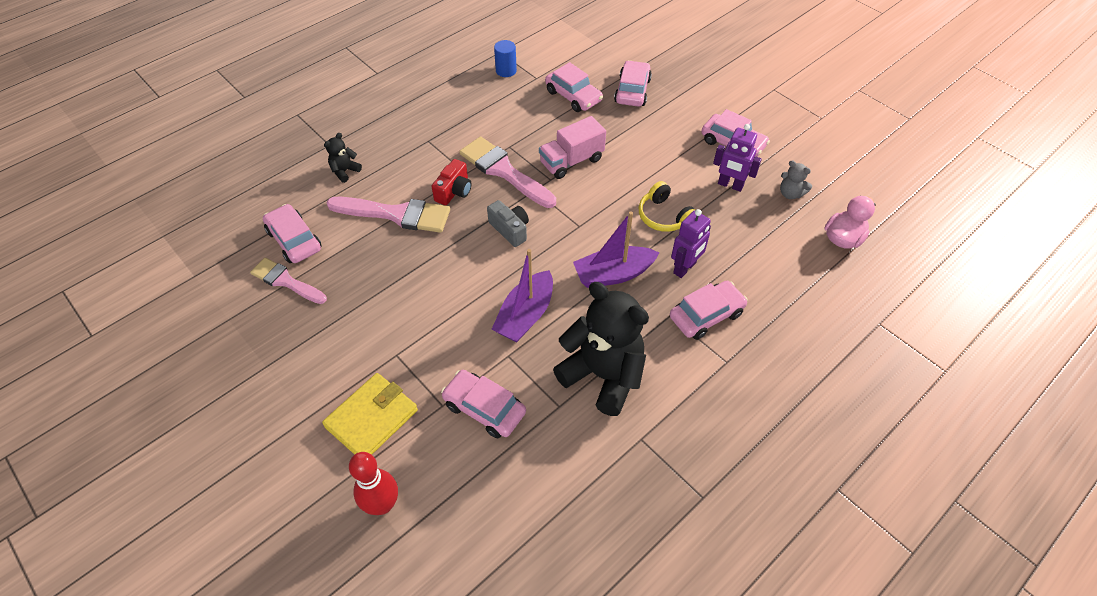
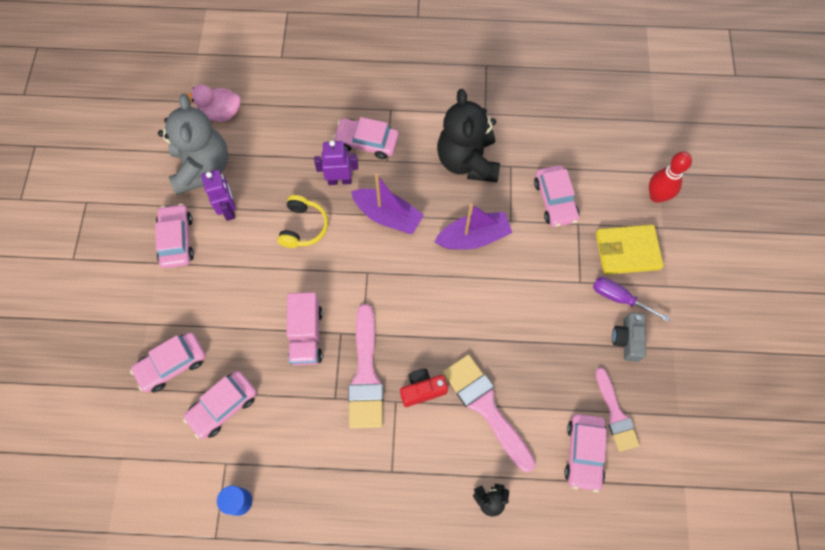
camera: 135 degrees left, 15 degrees up
grey camera [487,200,529,247] -> grey camera moved to [612,313,646,362]
pink truck [539,116,606,179] -> pink truck turned 75 degrees clockwise [286,292,323,366]
pink car [545,62,603,112] -> pink car turned 135 degrees counterclockwise [183,371,257,439]
grey teddy bear [780,160,812,199] -> grey teddy bear [158,94,228,195], size x2.35
none -> purple screwdriver [593,277,670,322]

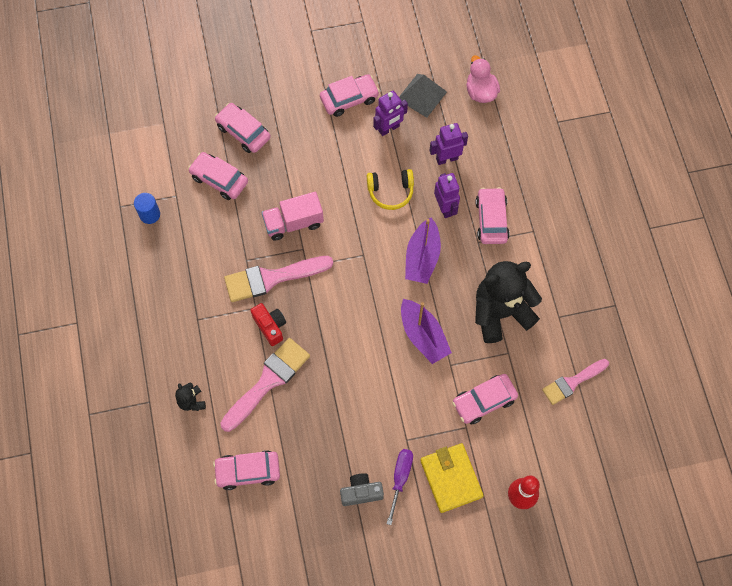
camera: 75 degrees right, 0 degrees up
grey teddy bear [158,94,228,195] -> grey pyramid [399,74,447,118]
pink brush [595,368,640,452] -> pink brush moved to [542,359,609,405]
none -> purple robot [429,123,468,165]

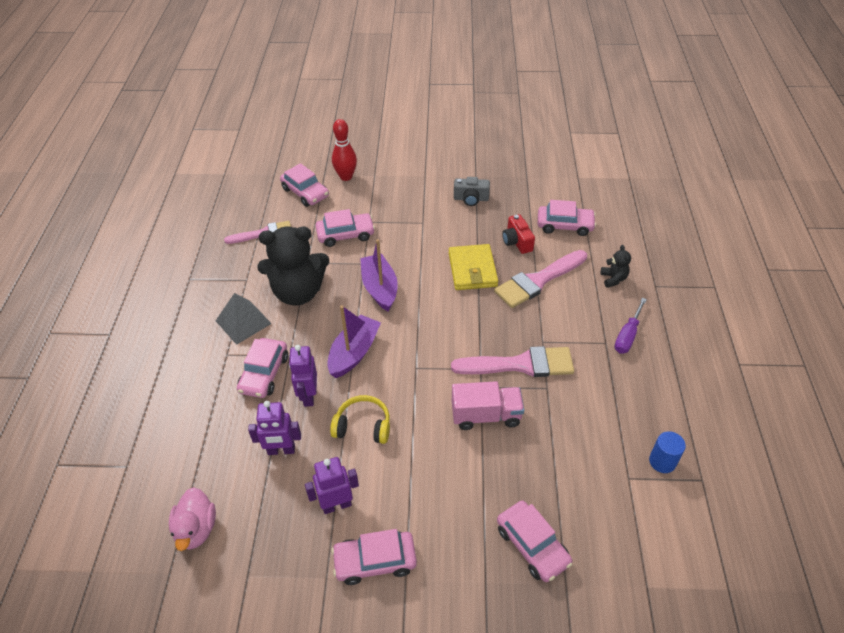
camera: 165 degrees left, 20 degrees down
pink car [188,152,248,200] -> pink car moved to [280,163,329,207]
red camera [250,303,286,346] -> red camera moved to [502,214,535,254]
purple screwdriver [387,449,413,525] -> purple screwdriver moved to [614,298,647,354]
grey pyramid [399,74,447,118] -> grey pyramid moved to [216,293,272,345]
yellow wallet [420,443,484,513] -> yellow wallet moved to [449,244,498,290]

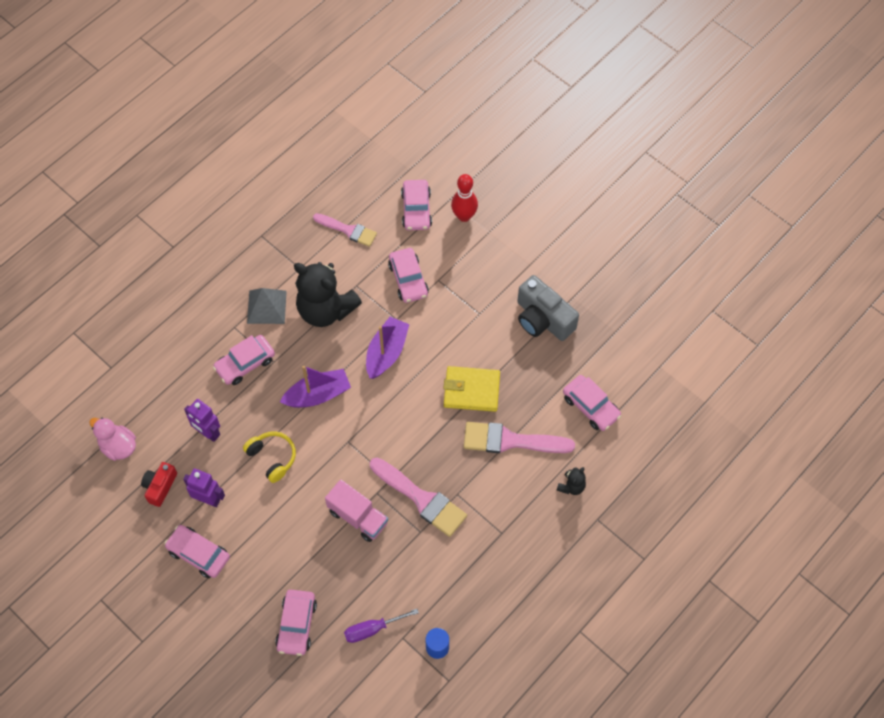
camera: 40 degrees right, 15 degrees up
pink duck [169,487,216,551] -> pink duck turned 90 degrees clockwise [89,418,136,461]
purple robot [289,345,317,407] -> none
pink car [315,209,375,247] -> pink car turned 45 degrees clockwise [388,248,429,303]
yellow wallet [449,244,498,290] -> yellow wallet turned 60 degrees clockwise [443,366,500,412]
grey camera [454,177,490,206] -> grey camera [517,275,579,341], size x1.69
red camera [502,214,535,254] -> red camera moved to [141,462,177,507]
purple screwdriver [614,298,647,354] -> purple screwdriver moved to [344,609,419,643]

